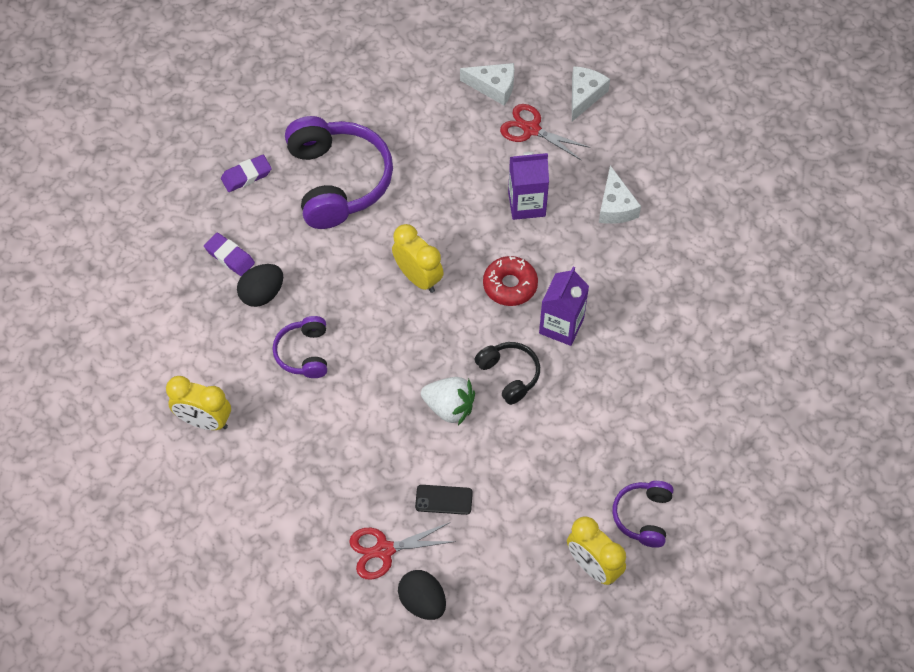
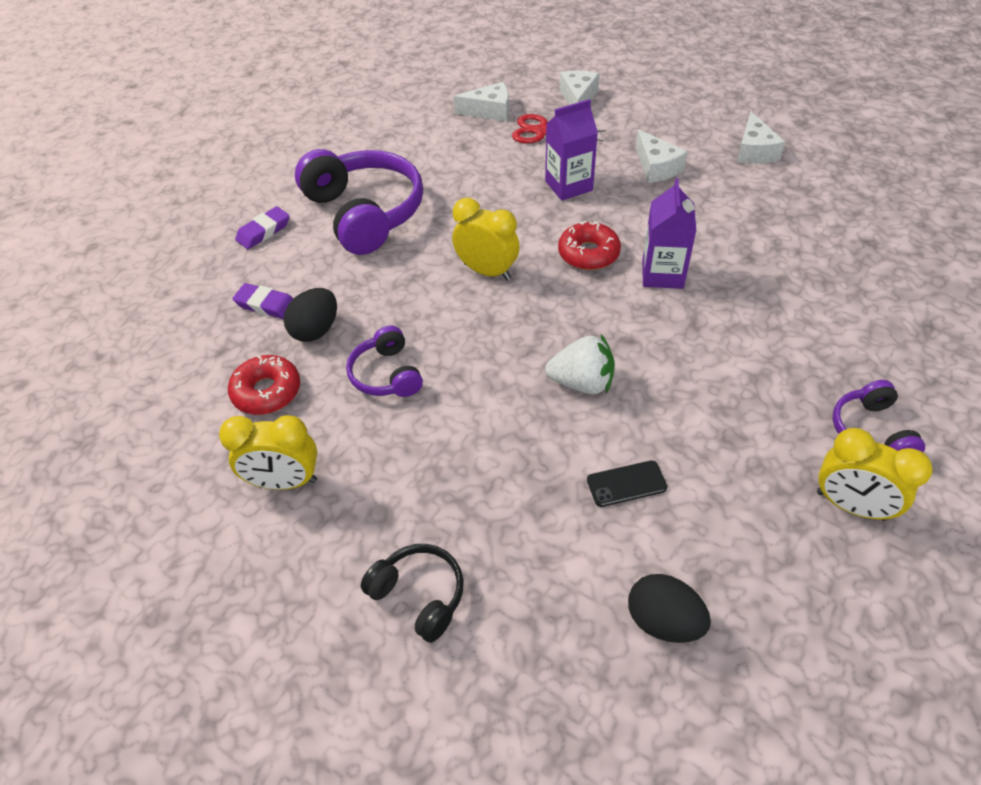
camera: 15 degrees left, 10 degrees down
red scissors [349,522,456,580] -> none
black headphones [475,342,540,405] -> black headphones moved to [361,544,464,643]
none -> red donut [228,355,300,415]
none -> white cheese [737,111,785,164]

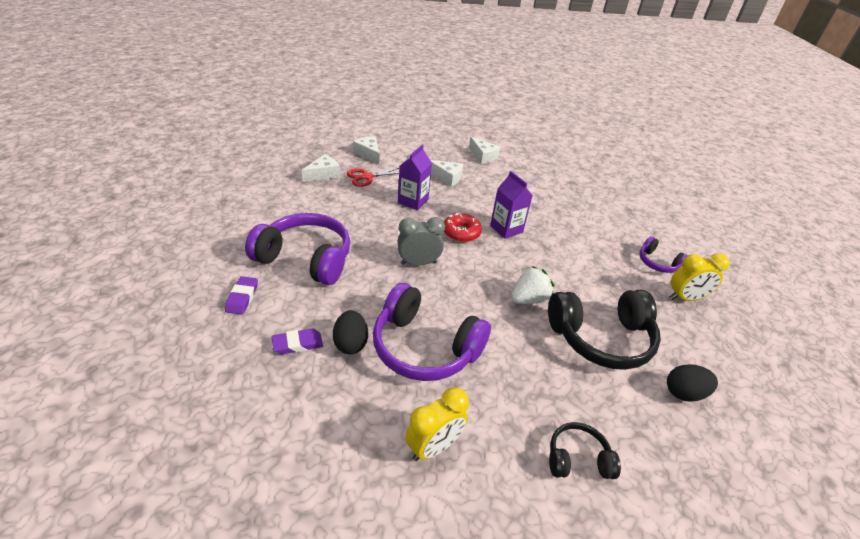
camera: 45 degrees left, 10 degrees down
red donut [228,355,300,415] -> none
purple headphones [346,326,423,397] -> purple headphones [373,283,491,381], size x1.95
yellow clock [452,198,520,280] -> grey clock [397,217,445,266]
black phone [587,460,667,507] -> black headphones [548,290,661,370]

